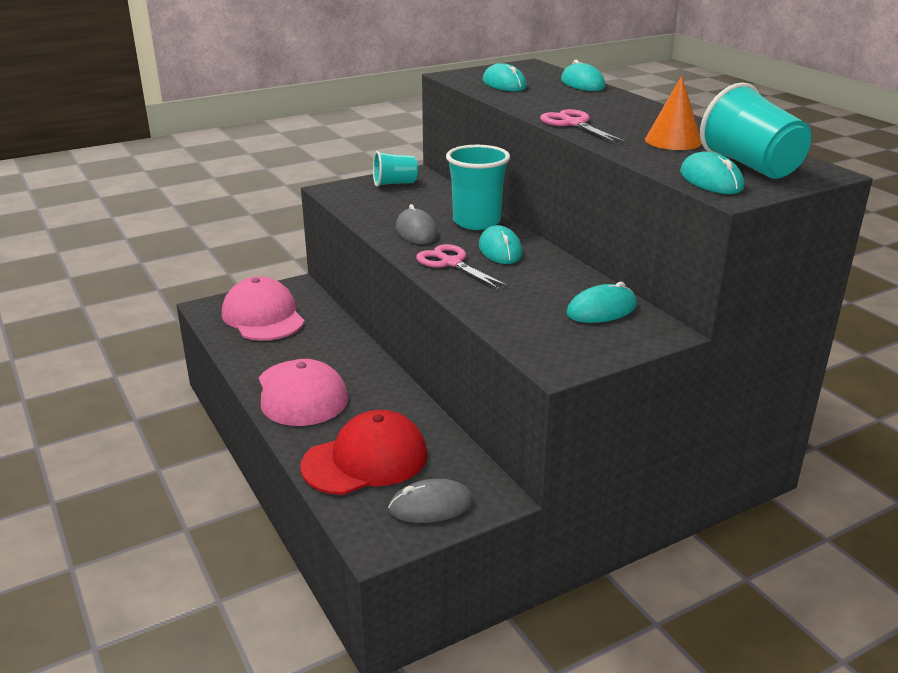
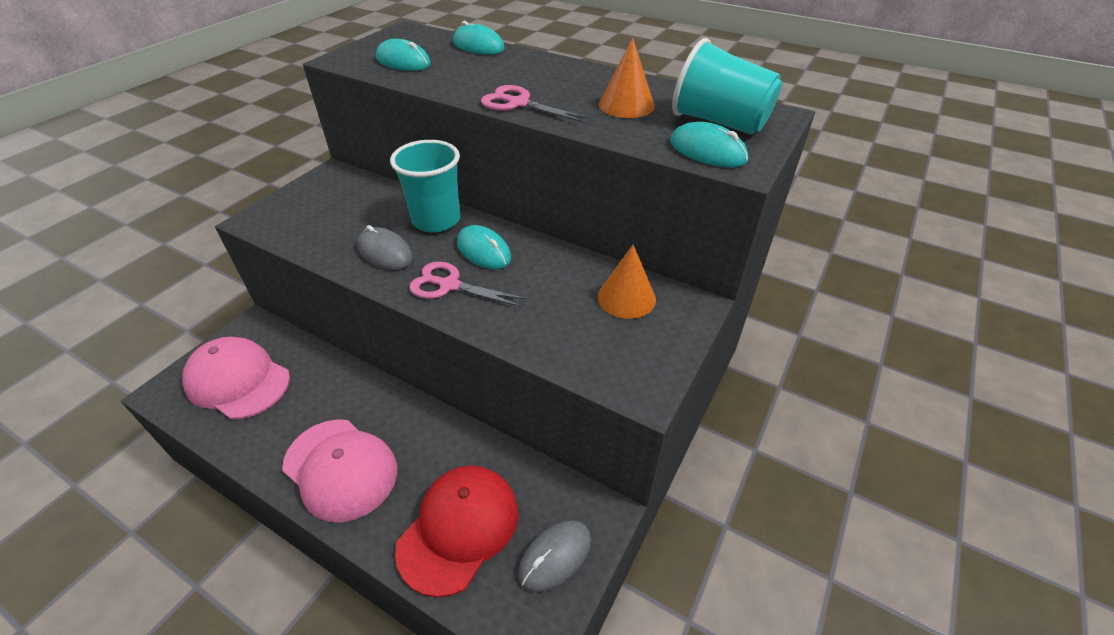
camera: 30 degrees left, 15 degrees up
turquoise cup [373,151,418,187] -> none
turquoise mouse [566,282,637,323] -> orange cone [598,245,656,319]

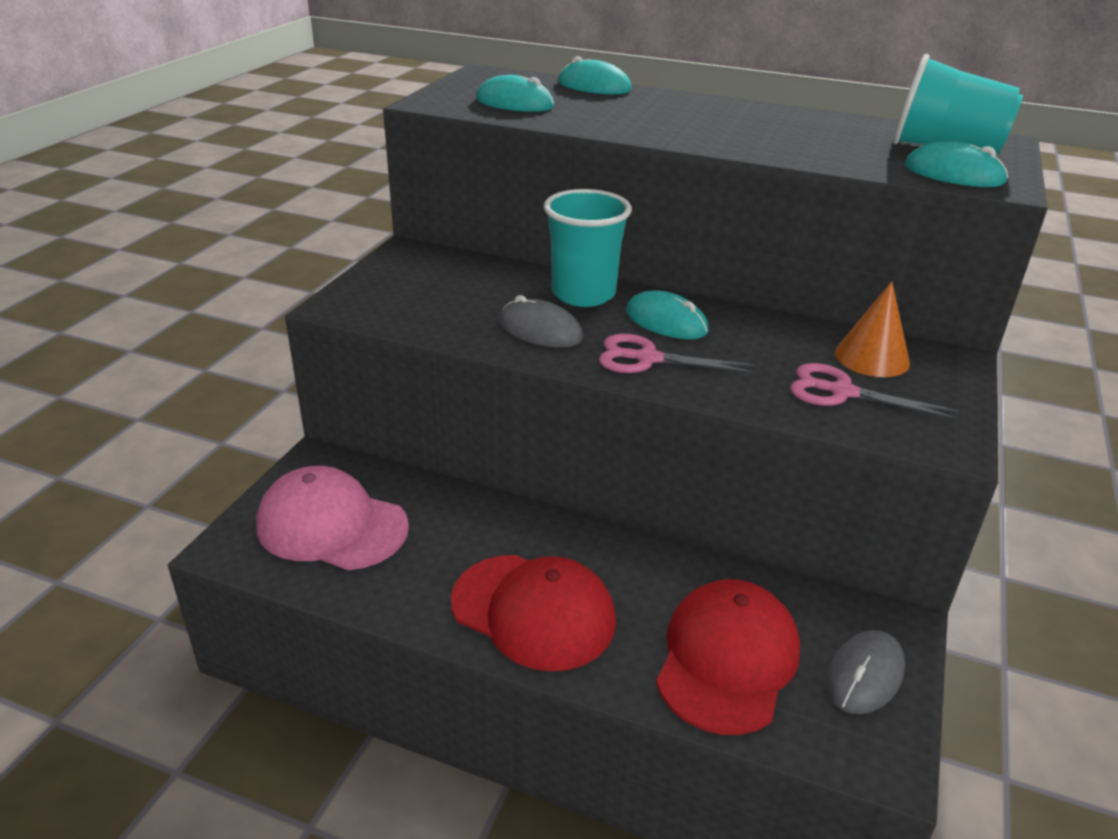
camera: 10 degrees left, 10 degrees down
pink cap [282,419,397,522] -> red cap [451,555,616,671]
pink scissors [481,85,590,123] -> pink scissors moved to [790,363,959,420]
orange cone [599,38,654,118] -> none

